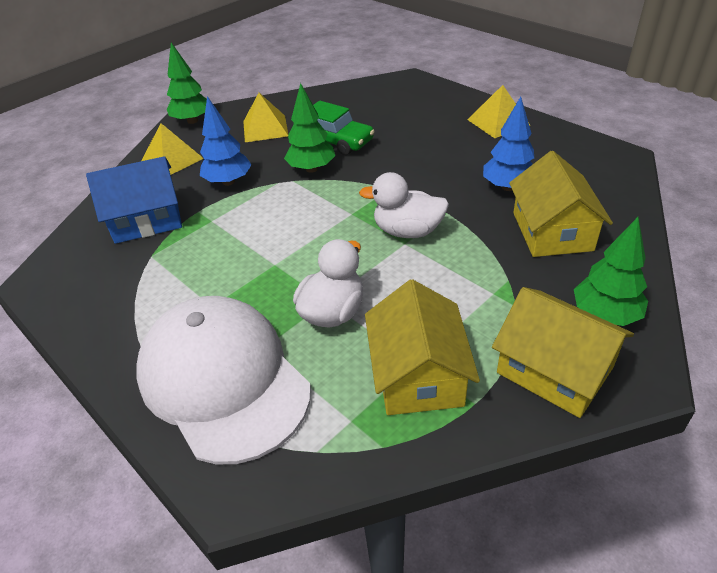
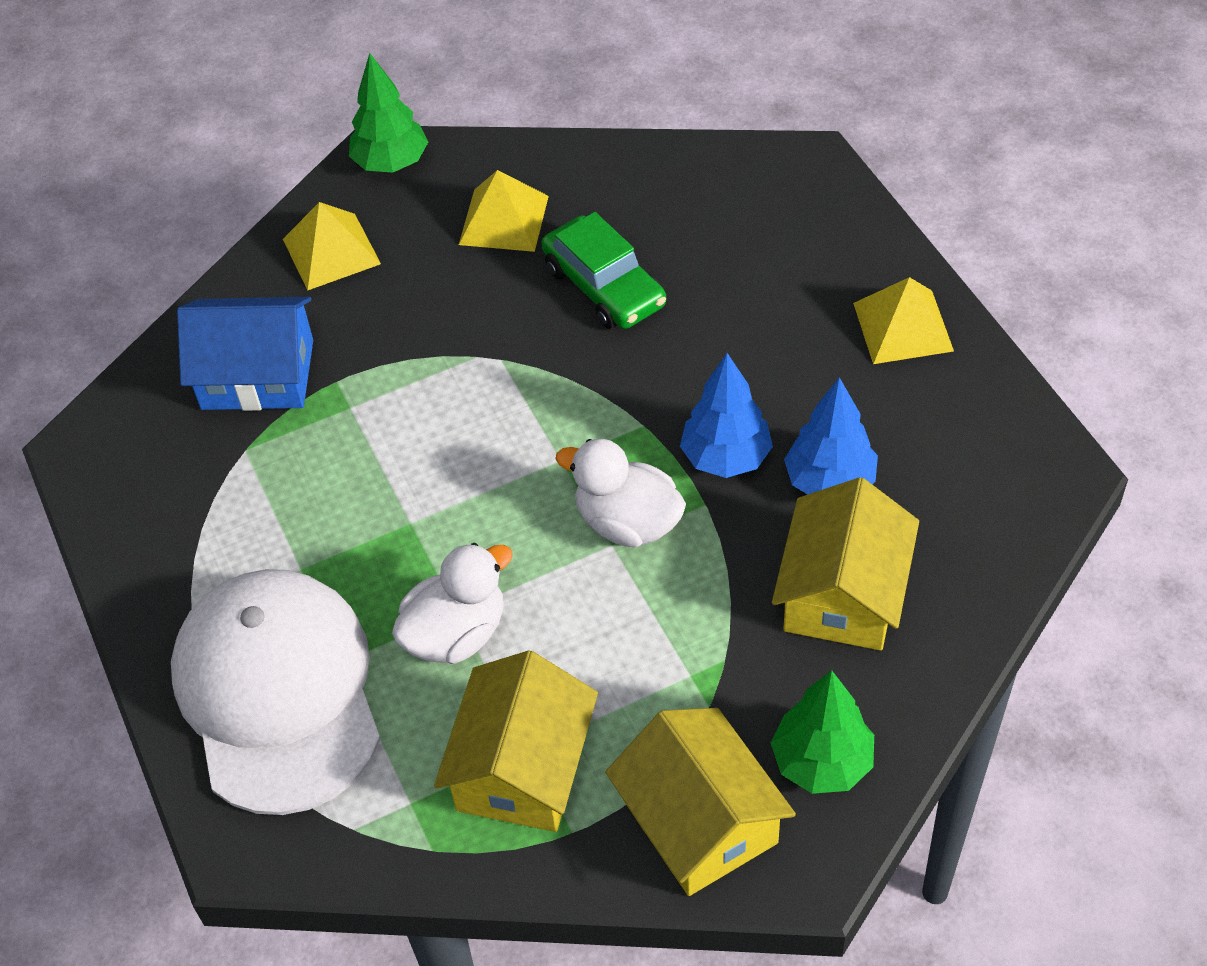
camera: 20 degrees right, 10 degrees up
blue tree [200,96,252,186] -> blue tree moved to [680,353,773,478]
green tree [284,83,335,173] -> none

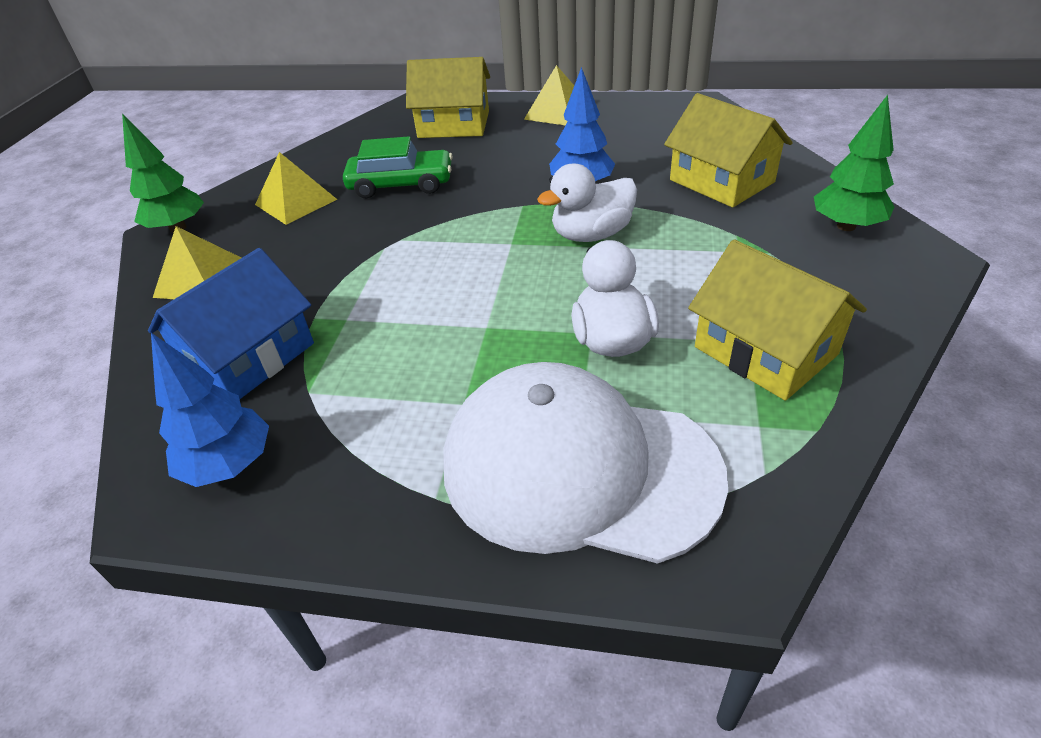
camera: 55 degrees left, 10 degrees down
yellow house [605,708,796,896] -> yellow house moved to [406,57,490,138]
blue tree [784,377,878,494] -> blue tree moved to [151,333,269,487]

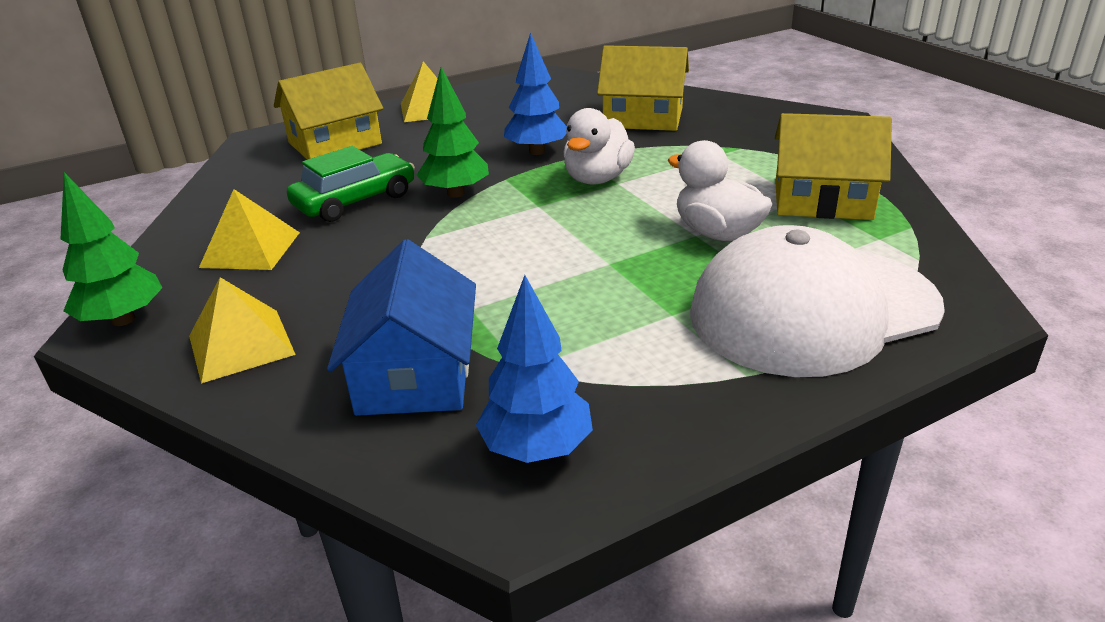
camera: 40 degrees left, 10 degrees down
green tree [814,95,894,231] -> green tree moved to [417,67,489,198]

